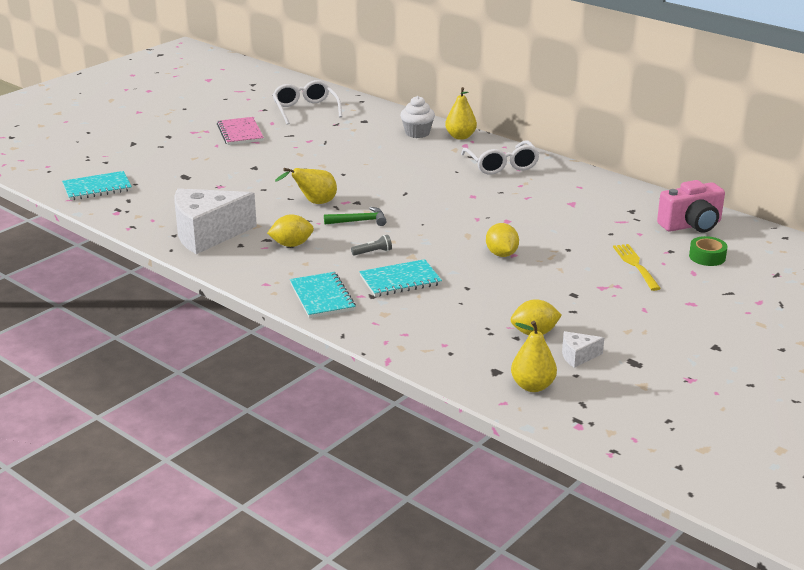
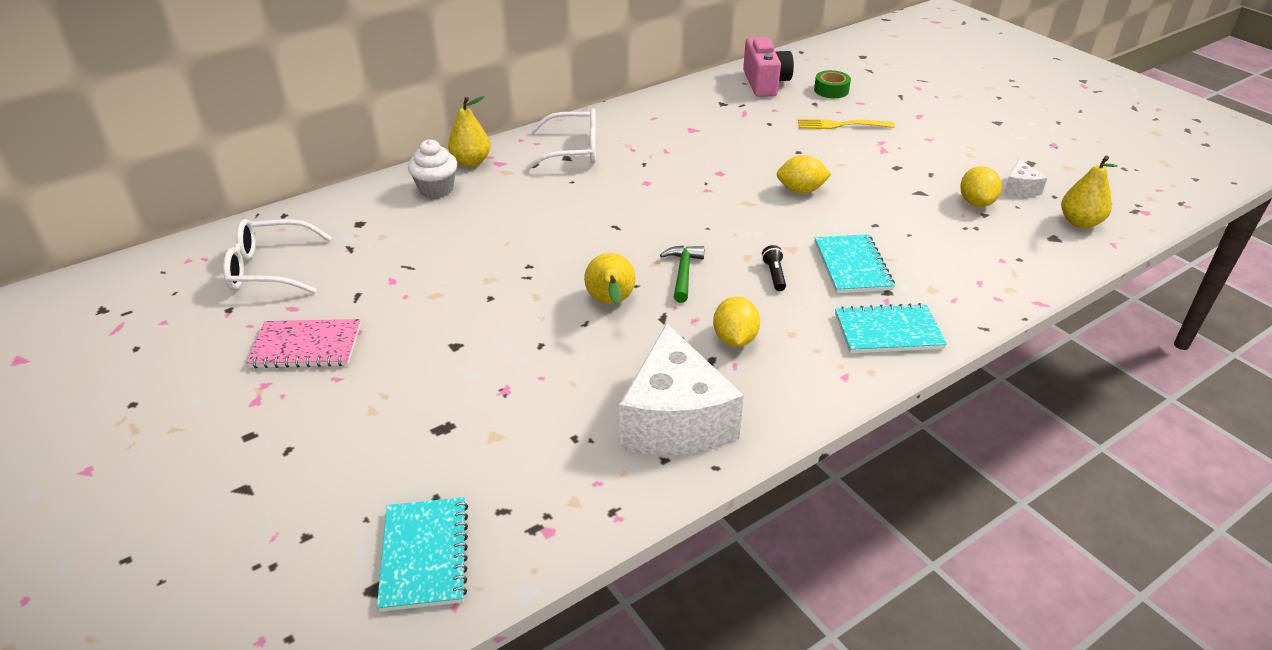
camera: 75 degrees left, 10 degrees up
grey flashlight [351,235,392,255] -> black flashlight [762,245,786,291]

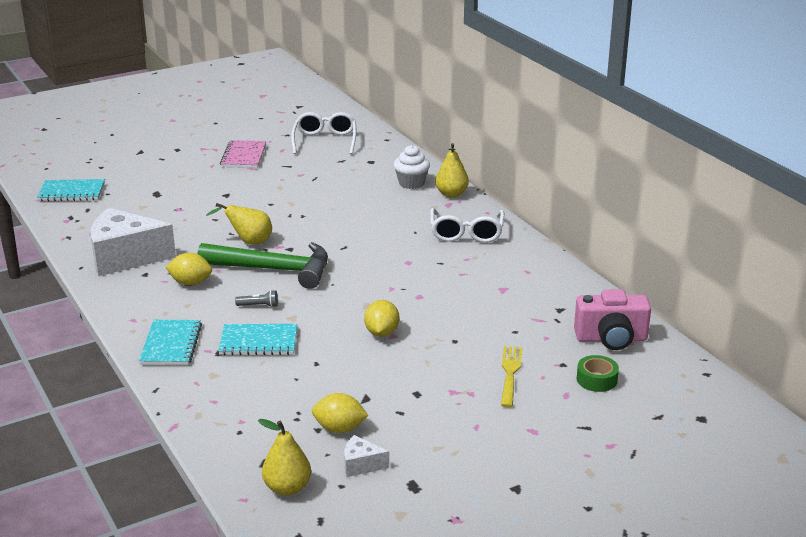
camera: 95 degrees right, 10 degrees down
green hammer [660,245,705,303] -> green hammer [198,242,328,289], size x2.07
black flashlight [762,245,786,291] -> grey flashlight [235,290,278,308]

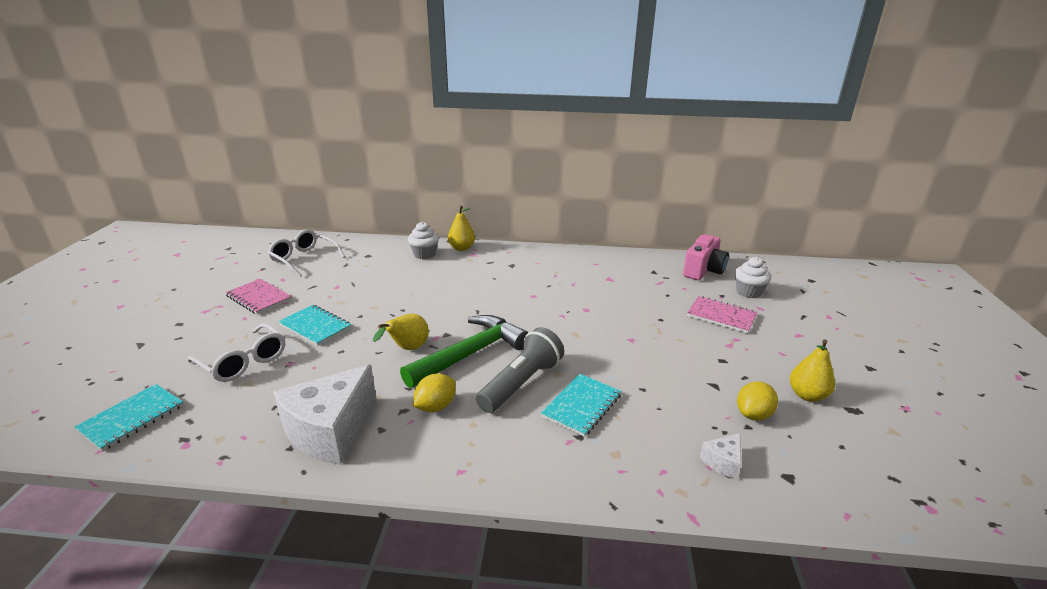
camera: 55 degrees left, 0 degrees up
turquoise notebook [139,320,202,365] -> turquoise notebook moved to [278,305,352,346]
grey flashlight [235,290,278,308] -> grey flashlight [476,327,564,413], size x2.49
yellow pear [258,419,311,496] -> yellow pear moved to [790,339,835,402]
white cheese [344,435,389,477] -> white cheese moved to [700,433,741,479]
yellow lemon [364,300,399,337] -> none
white glasses [430,208,504,243] -> white glasses moved to [187,323,285,382]
yellow fork [501,346,522,407] -> pink notebook [687,296,758,334]
green tape [577,355,619,392] -> white cupcake [735,257,771,298]

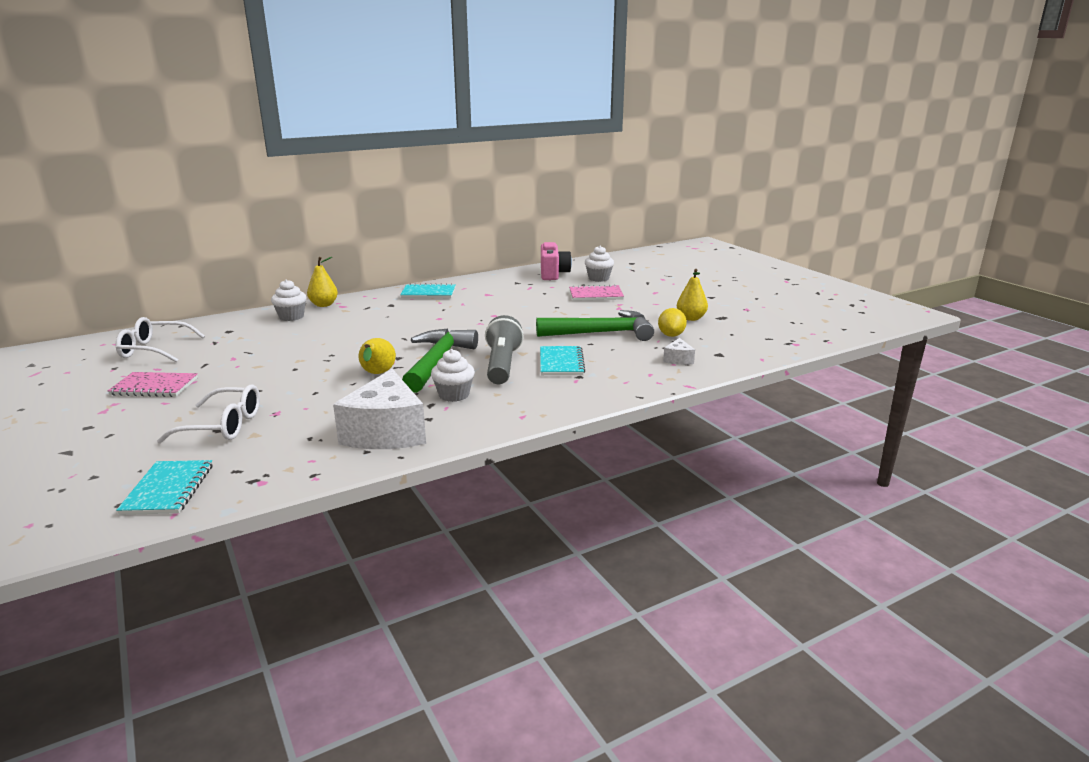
camera: 35 degrees left, 5 degrees down
turquoise notebook [278,305,352,346] -> turquoise notebook moved to [400,283,456,298]
yellow lemon [413,374,456,412] -> white cupcake [431,349,475,402]
none -> green hammer [536,310,654,341]

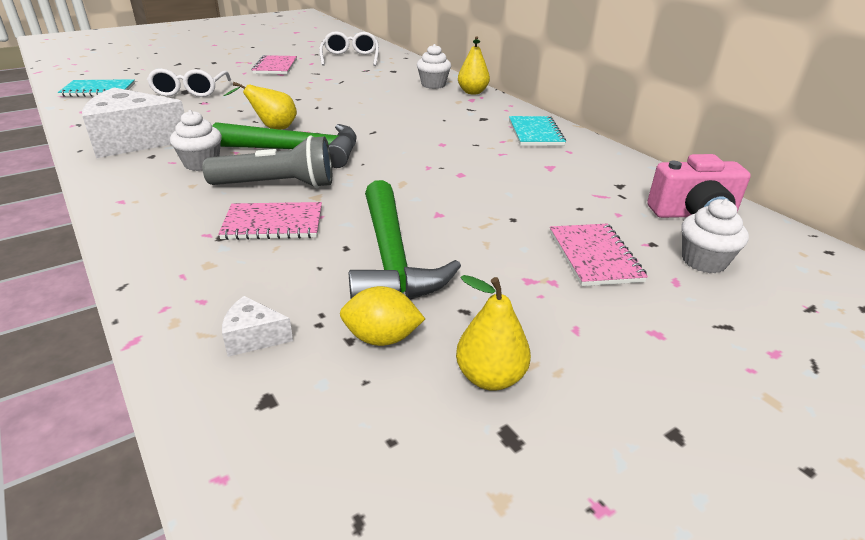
camera: 85 degrees right, 10 degrees up
turquoise notebook [540,346,585,375] -> pink notebook [218,202,322,240]

